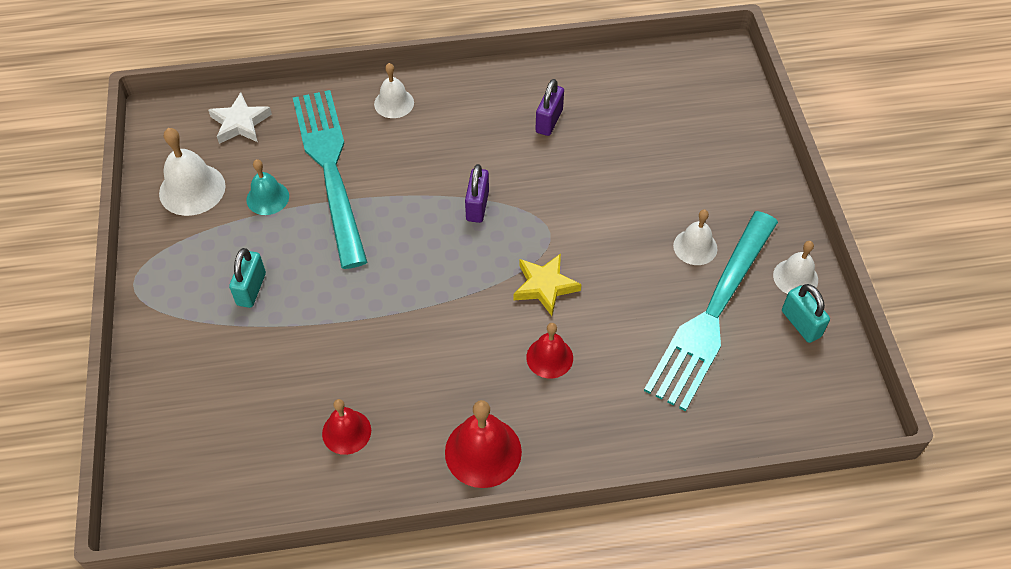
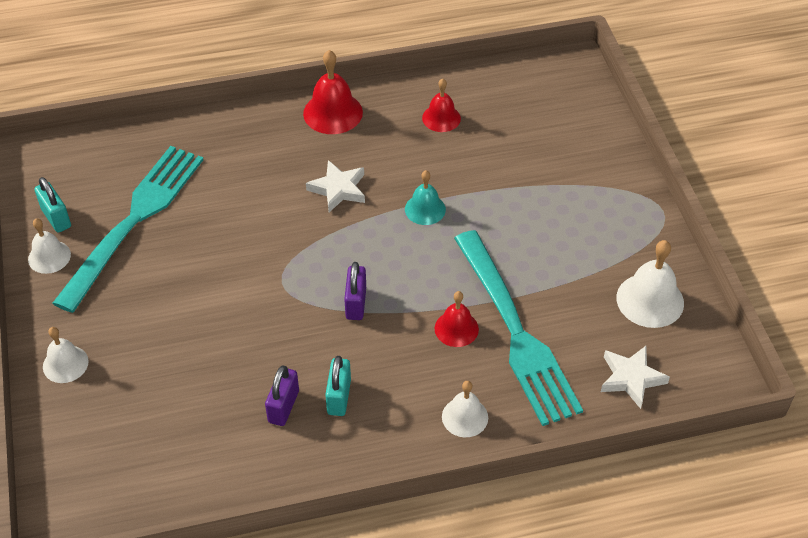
camera: 175 degrees right, 5 degrees down
turquoise padlock [229,248,266,308] -> turquoise padlock moved to [325,356,351,416]
turquoise bell [246,159,289,215] -> turquoise bell moved to [405,170,446,225]
yellow star [514,253,581,316] -> none
red bell [526,323,573,378] -> red bell moved to [435,291,479,347]
white bell [673,210,718,265] -> white bell moved to [43,327,88,383]
none -> white star [306,160,365,212]

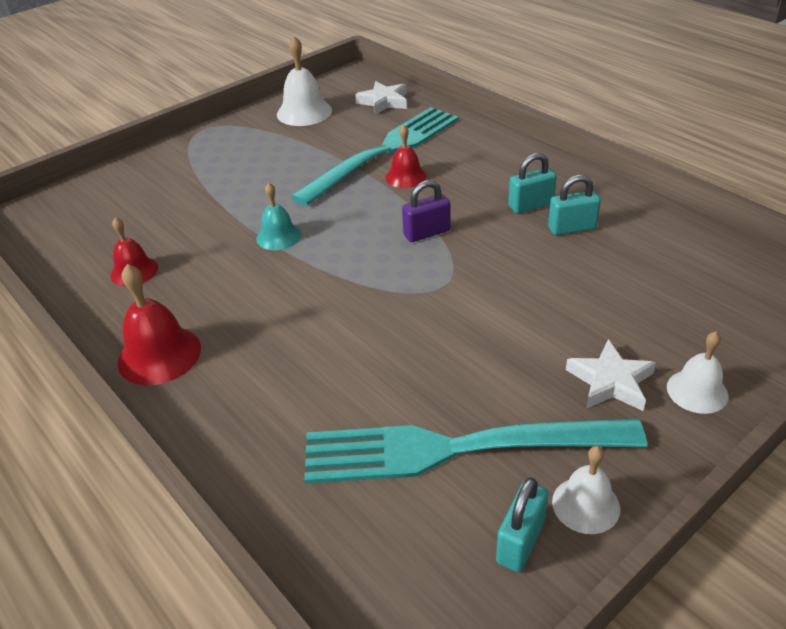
camera: 115 degrees left, 10 degrees down
purple padlock [265,366,299,426] -> turquoise padlock [548,175,601,235]
white star [306,160,365,212] -> white star moved to [566,339,656,411]
white bell [442,381,488,437] -> none

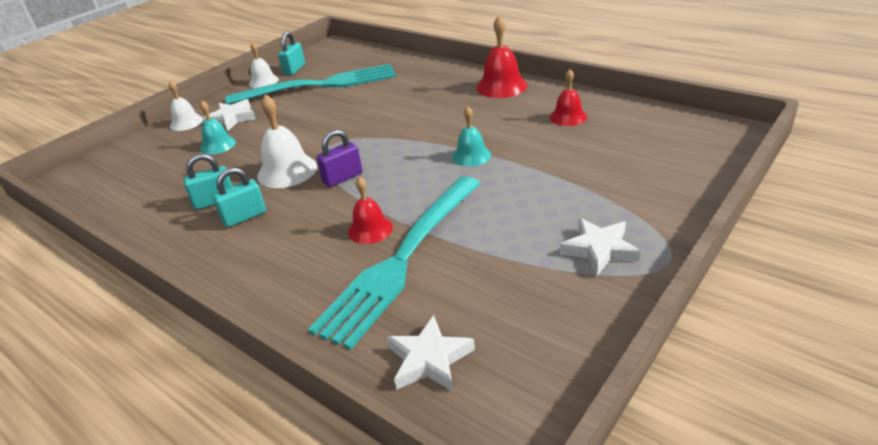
camera: 170 degrees right, 5 degrees down
white bell [277,36,332,126] -> white bell moved to [257,94,317,188]
none -> turquoise bell [200,101,236,155]
none -> white star [560,218,640,276]

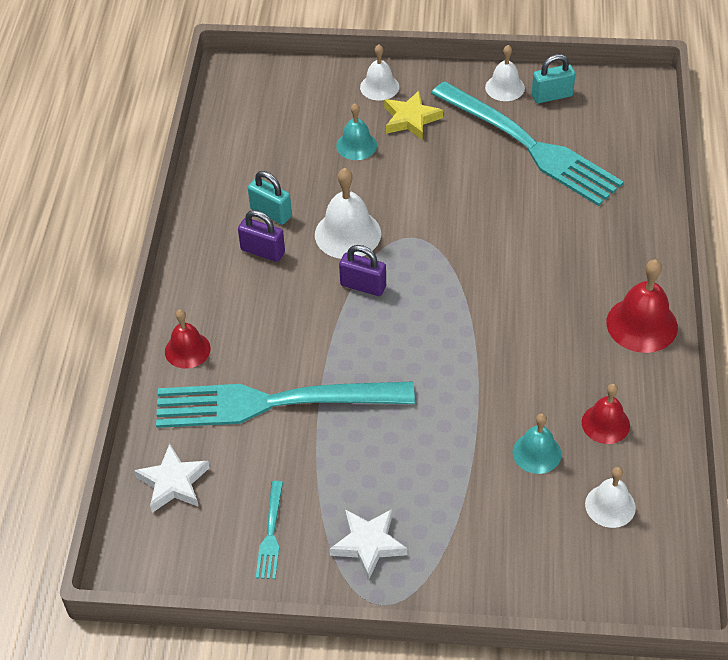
camera: 55 degrees right, 15 degrees up
white star [203,99,256,131] -> yellow star [384,91,443,140]
turquoise padlock [212,167,266,227] -> purple padlock [238,210,285,262]
red bell [348,176,393,244] -> red bell moved to [165,309,211,368]
turquoise bell [452,106,491,167] -> turquoise bell moved to [513,413,561,474]
none -> turquoise fork [256,481,283,579]
none -> white bell [585,467,636,528]

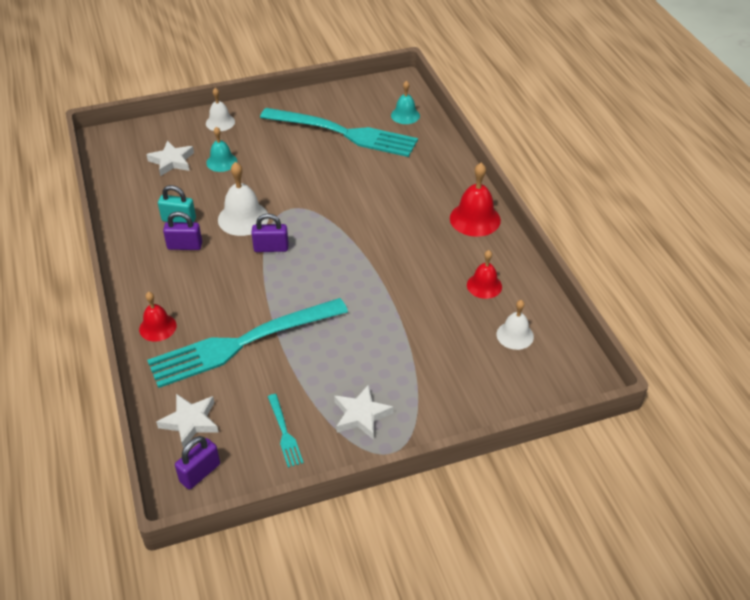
camera: 25 degrees left, 5 degrees down
yellow star [384,91,443,140] -> none
white bell [485,45,525,101] -> none
turquoise bell [513,413,561,474] -> turquoise bell moved to [391,81,420,124]
turquoise padlock [532,54,576,103] -> none
none -> white star [146,141,194,176]
none -> purple padlock [175,436,220,489]

